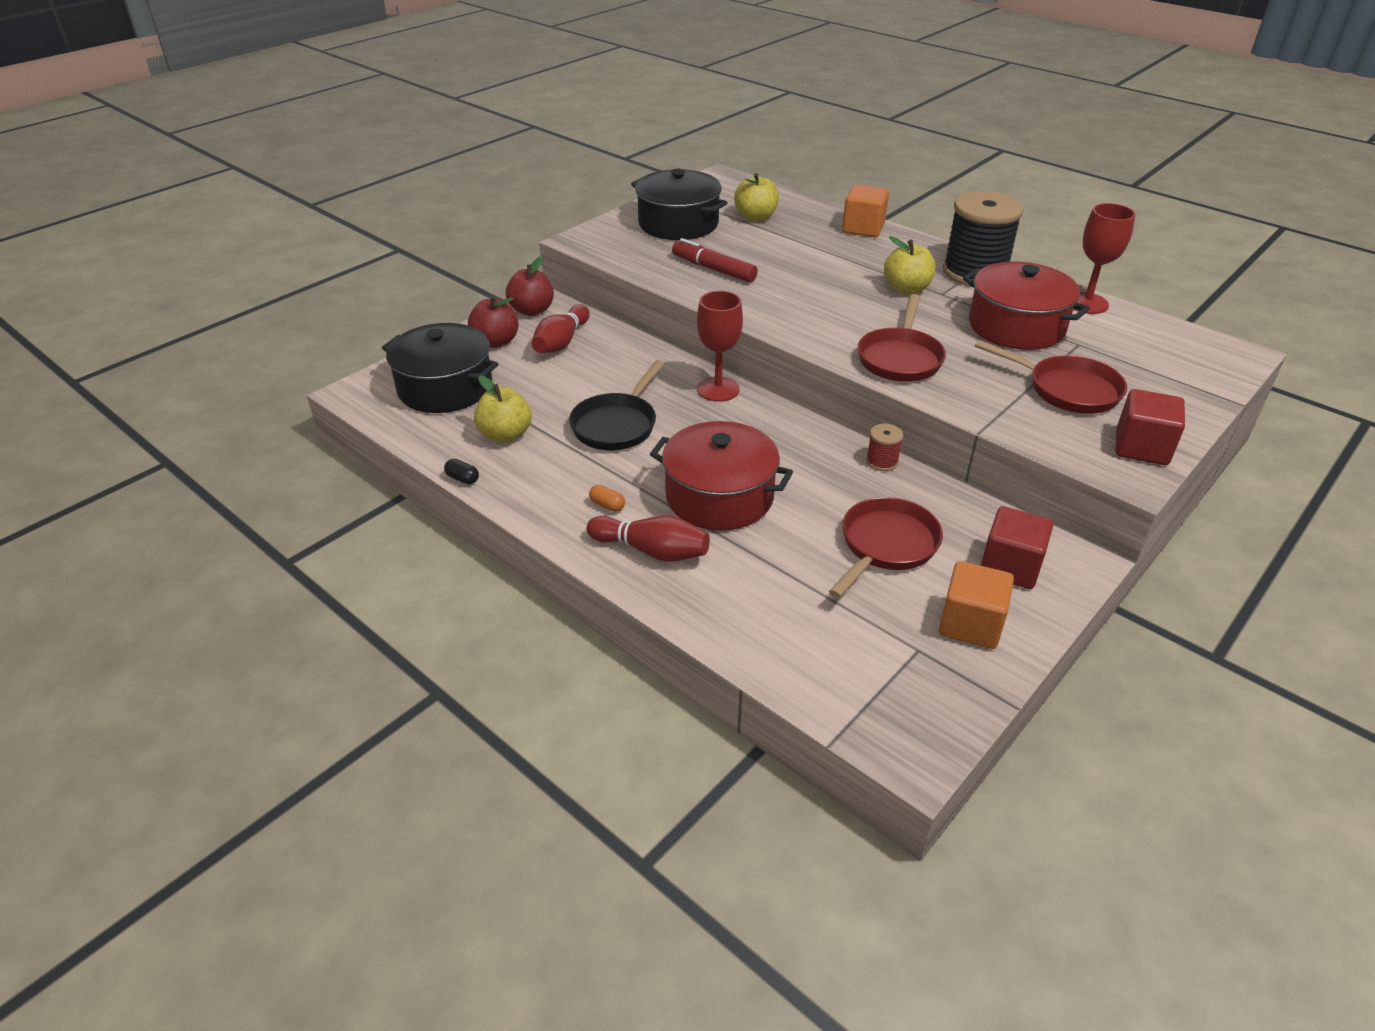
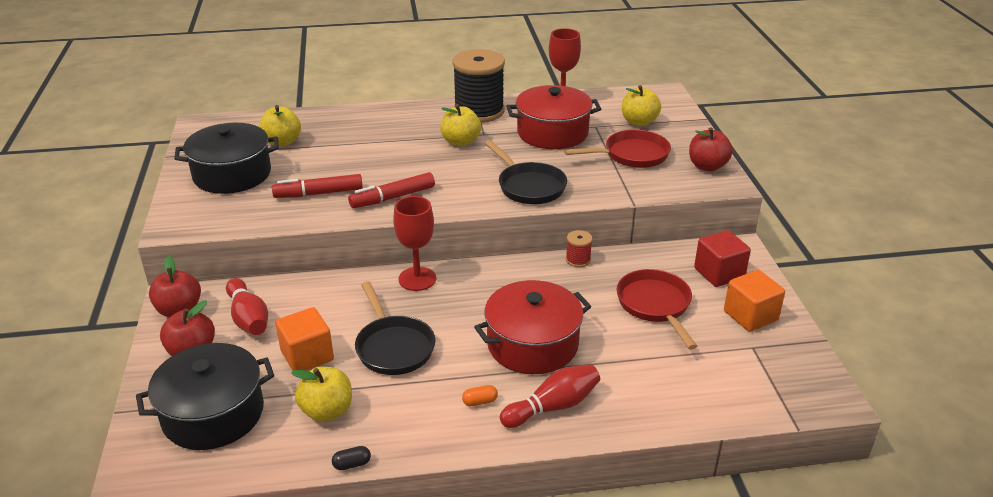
camera: 50 degrees left, 5 degrees down
orange cube [842,185,889,237] -> orange cube moved to [276,307,334,371]
red pan [858,294,946,382] -> black pan [485,140,567,204]
red cube [1115,389,1185,465] -> red apple [689,128,733,171]
none -> red marker [348,172,435,208]
none -> yellow apple [622,85,661,126]

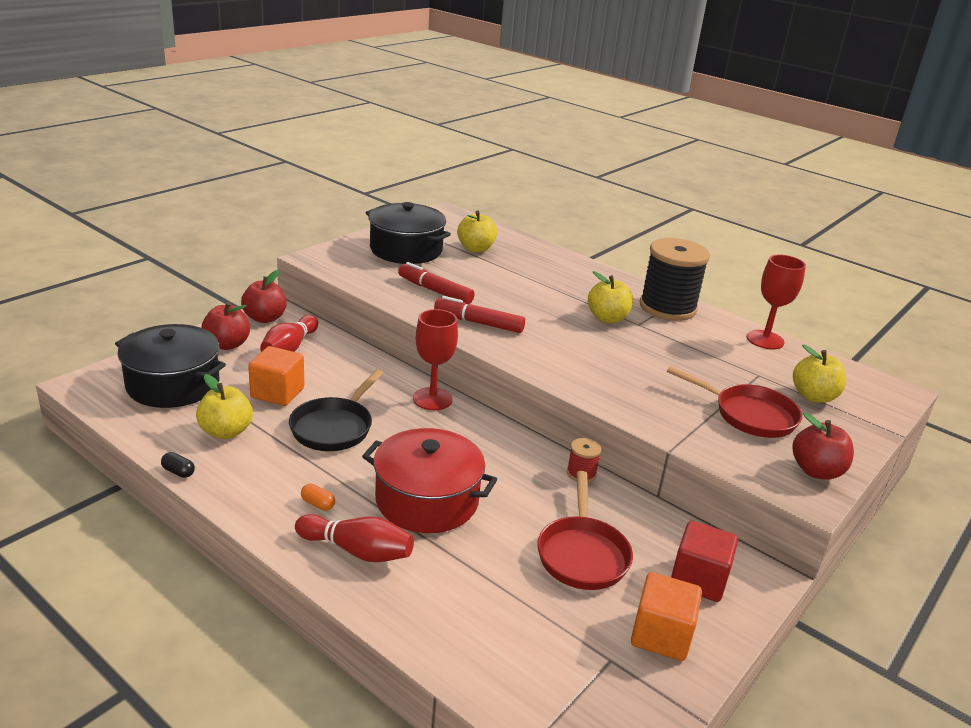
camera: 45 degrees right, 5 degrees down
black pan [485,140,567,204] -> none
red pot [506,85,601,149] -> none
red pan [616,269,697,349] -> red pan turned 150 degrees clockwise [537,471,633,590]

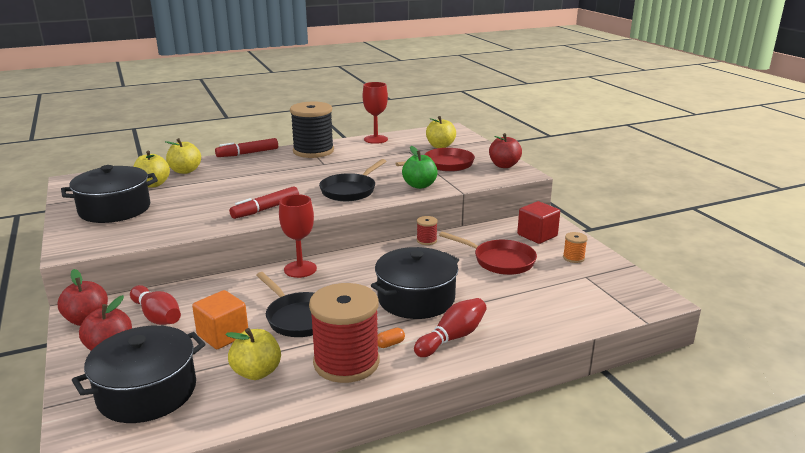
camera: 60 degrees left, 5 degrees down
black capsule [161,452,195,478] -> none
red pot [362,428,497,533] -> black pot [371,247,459,319]
red marker [398,262,475,304] -> red marker moved to [215,138,278,157]
yellow apple [588,271,633,323] -> yellow apple moved to [165,138,201,174]
orange cube [631,572,702,661] -> orange spool [563,232,588,263]
none -> red spool [309,283,380,383]
none -> black pan [319,159,386,201]
none -> green apple [402,146,438,189]

